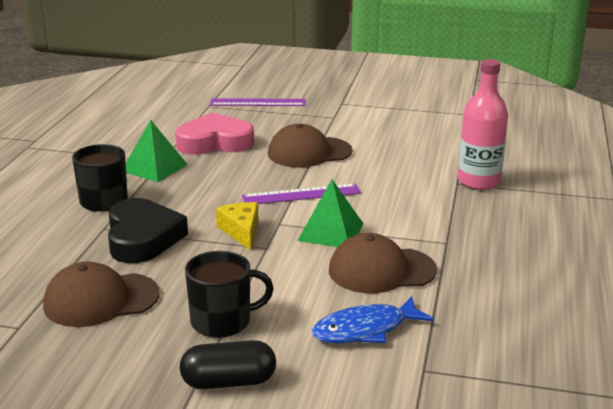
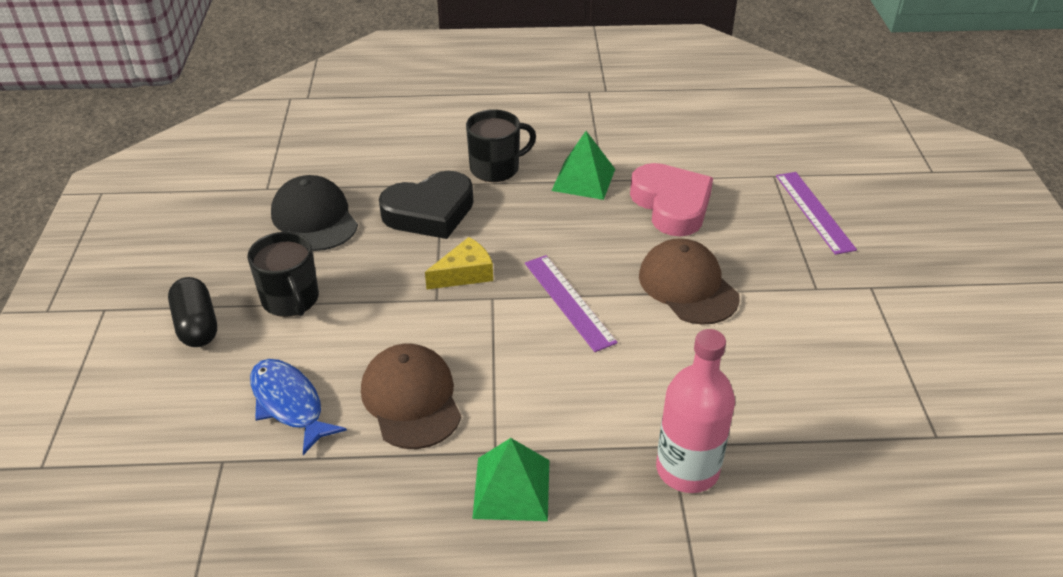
camera: 75 degrees right, 15 degrees up
brown cap [43,261,160,327] -> black cap [271,175,358,251]
green pyramid [297,180,364,247] -> green pyramid moved to [472,438,549,521]

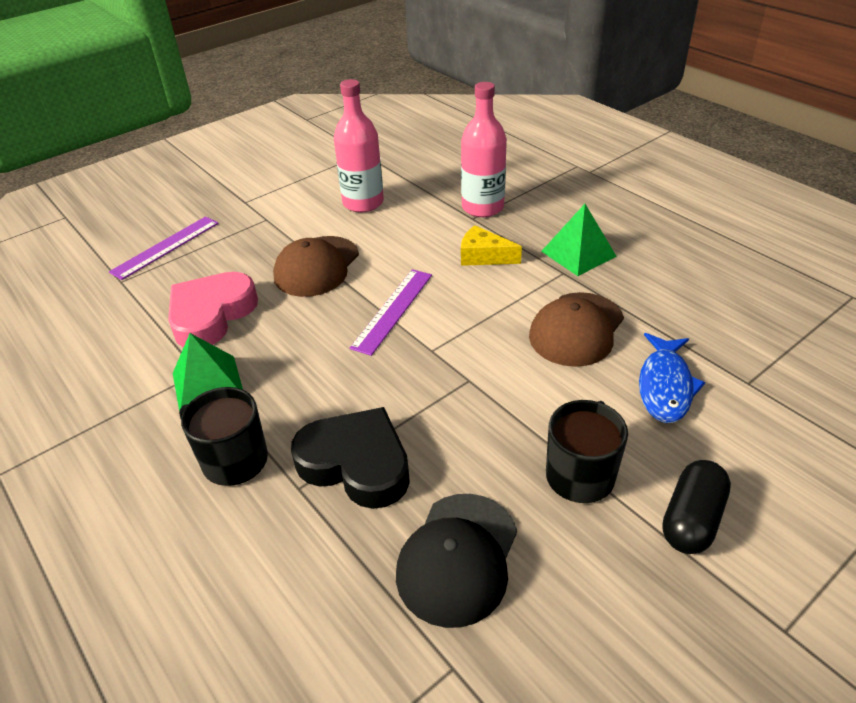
camera: 125 degrees left, 0 degrees up
yellow cheese [425,237,493,289] -> yellow cheese moved to [461,225,522,266]
none -> pink bottle [334,79,384,212]

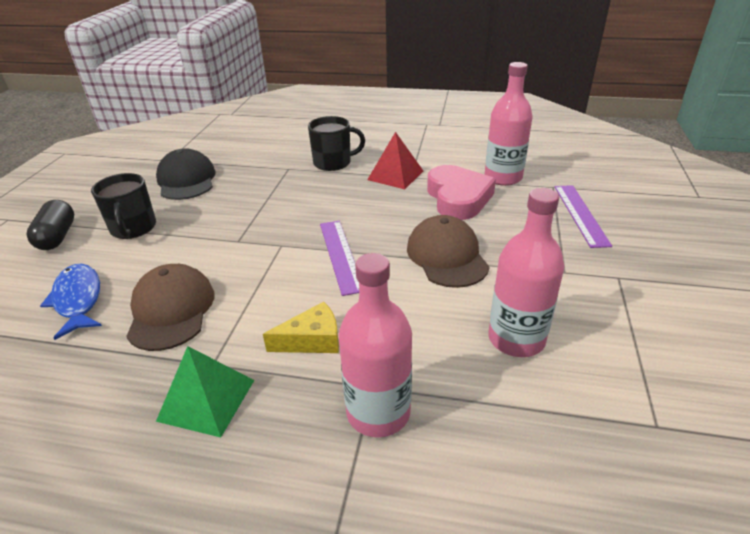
camera: 140 degrees right, 5 degrees down
green pyramid [173,333,243,410] -> red pyramid [367,132,423,189]
black heart [291,407,410,509] -> none
none -> pink bottle [484,62,532,186]

